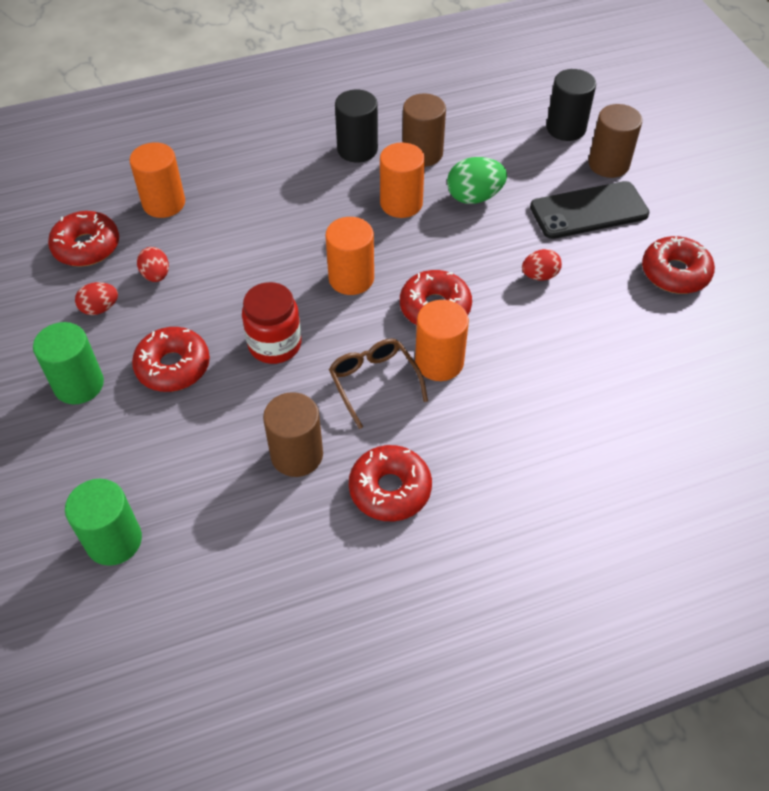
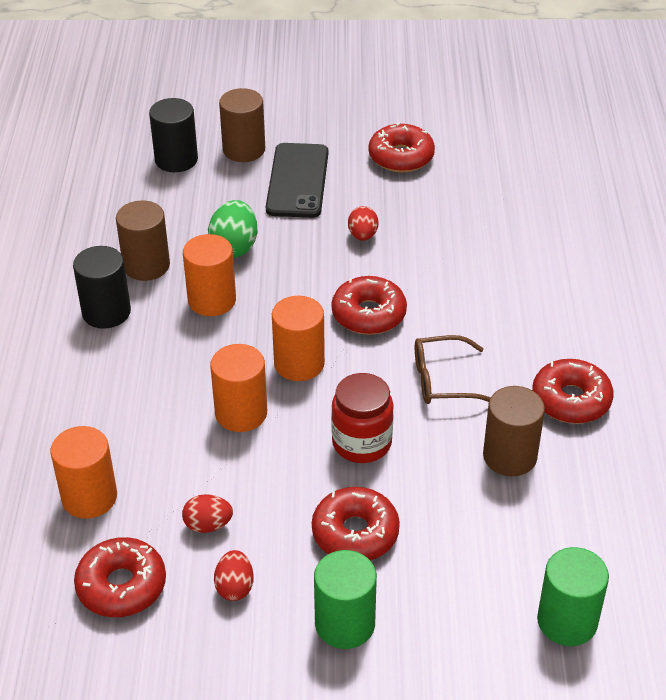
camera: 70 degrees left, 10 degrees down
orange cylinder [415,300,469,381] -> orange cylinder moved to [210,344,267,432]

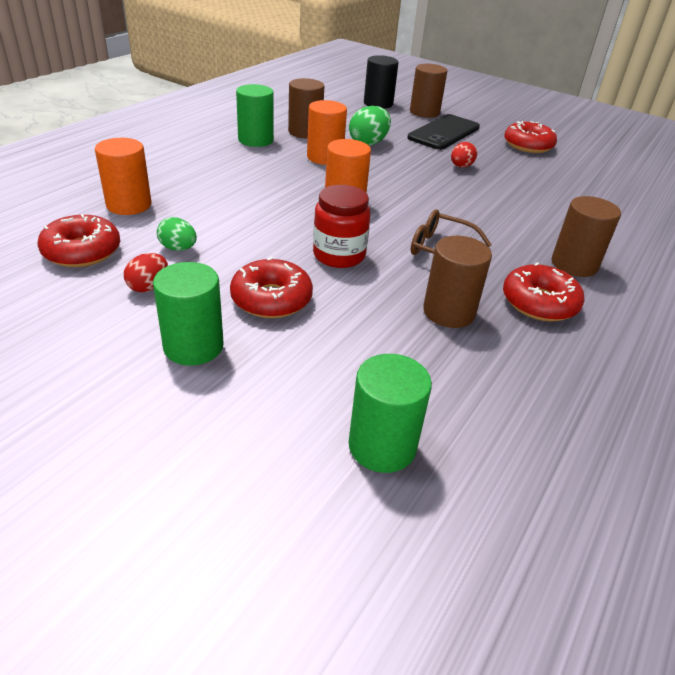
camera: 30 degrees right, 5 degrees down
black cylinder [73,246,131,329] -> green cylinder [236,84,274,147]
red egg [182,494,233,533] -> green egg [157,217,197,251]
orange cylinder [210,344,267,432] -> none
red donut [331,276,407,335] -> none
none -> brown cylinder [552,196,621,277]

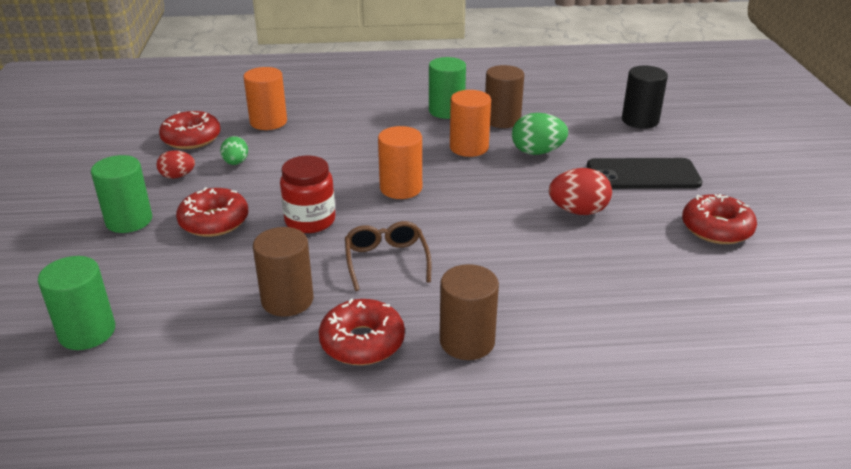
camera: 55 degrees right, 5 degrees down
brown cylinder [410,64,447,118] -> none
red egg [451,142,477,168] -> red egg [549,168,612,215], size x1.57

